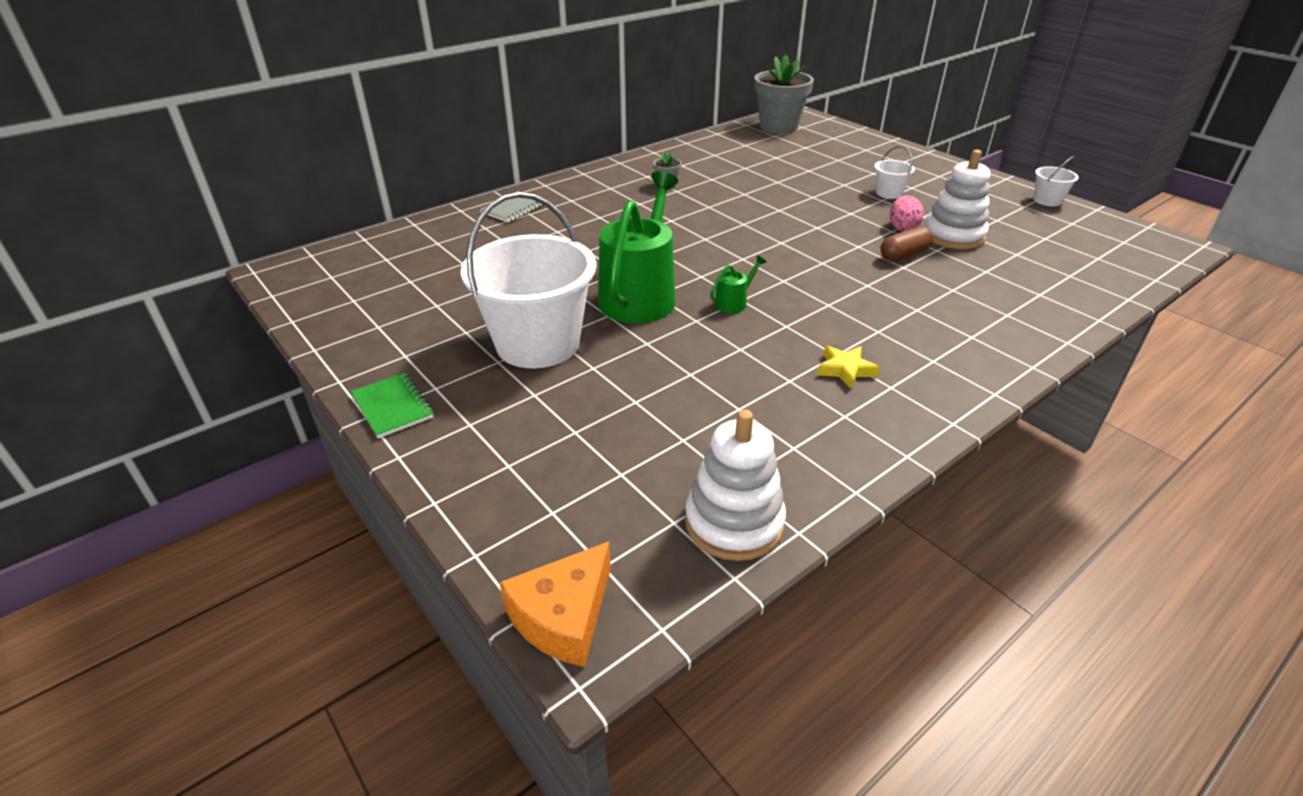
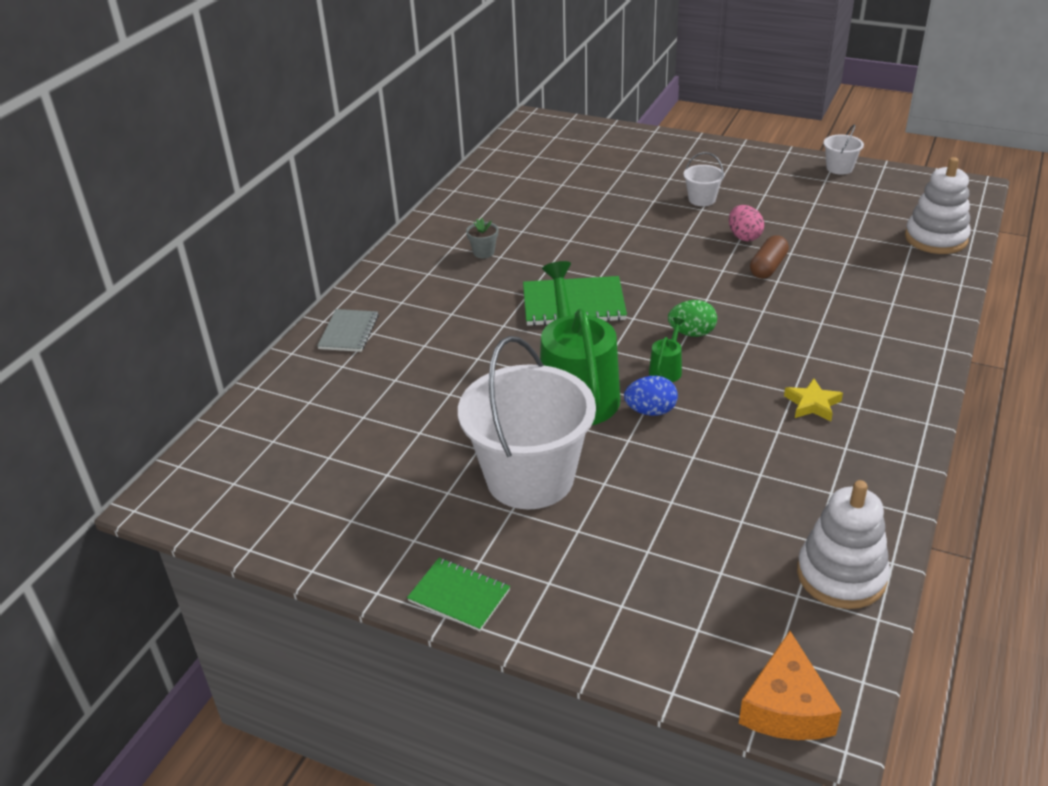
camera: 25 degrees left, 0 degrees up
grey flower pot [754,55,814,134] -> none
white stacking toy [924,150,991,249] -> white stacking toy moved to [905,157,971,254]
none -> green notebook [523,276,627,326]
none -> blue egg [624,376,678,416]
none -> green egg [668,300,717,337]

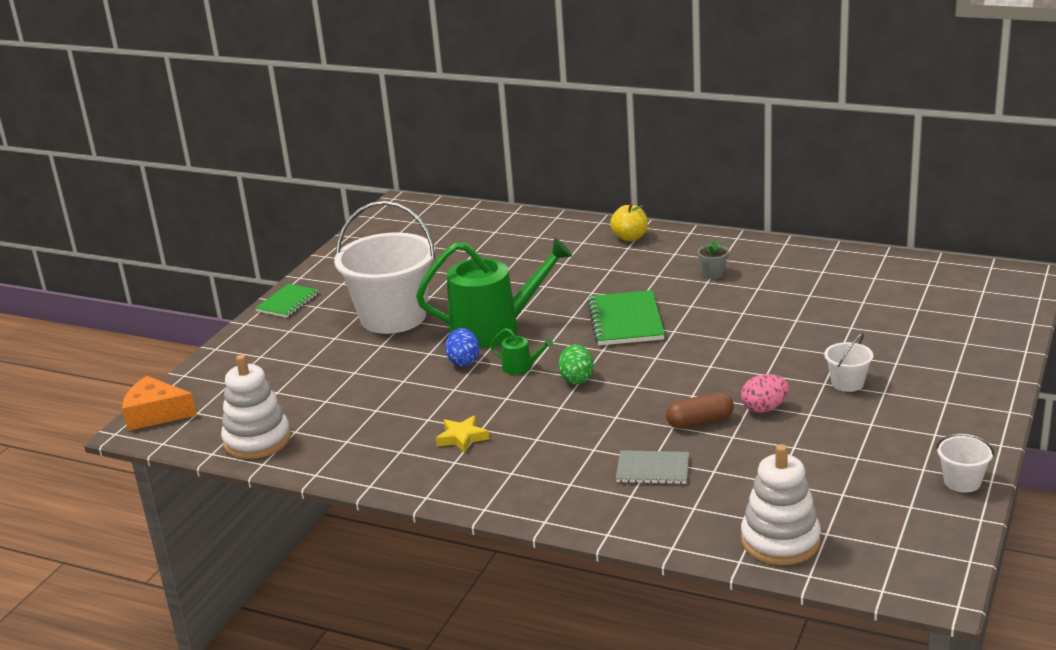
camera: 90 degrees right, 10 degrees down
grey notebook [317,309,379,352] -> grey notebook moved to [616,450,689,484]
brown capsule [750,235,789,279] -> brown capsule turned 45 degrees counterclockwise [666,392,734,429]
none -> yellow apple [610,203,648,241]

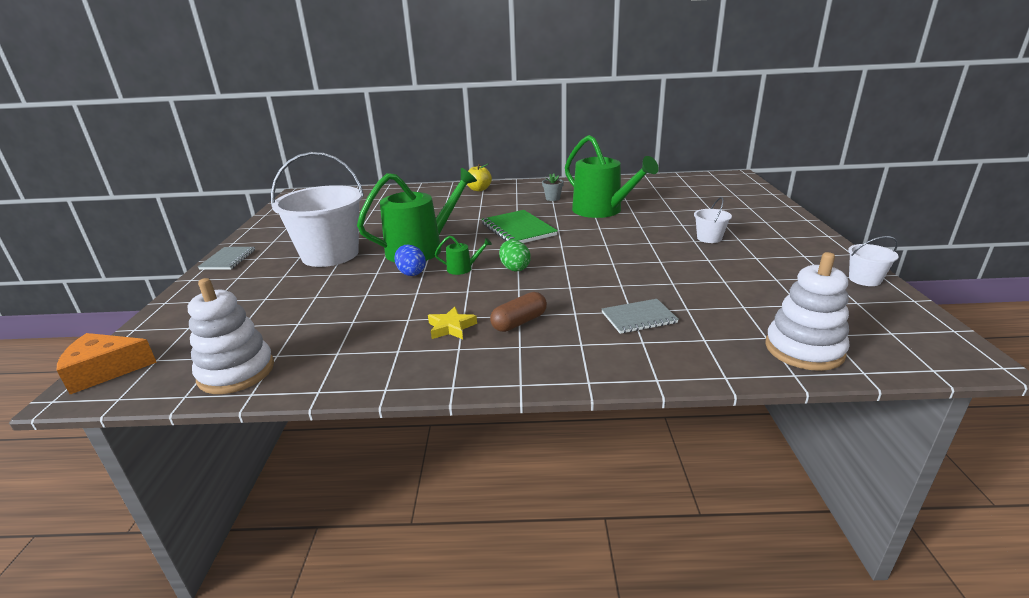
camera: 25 degrees left, 0 degrees up
green notebook [255,284,319,318] -> grey notebook [198,247,255,270]
brown capsule [666,392,734,429] -> brown capsule moved to [490,292,547,332]
pink egg [741,374,789,413] -> none
none -> green watering can [565,135,659,218]

